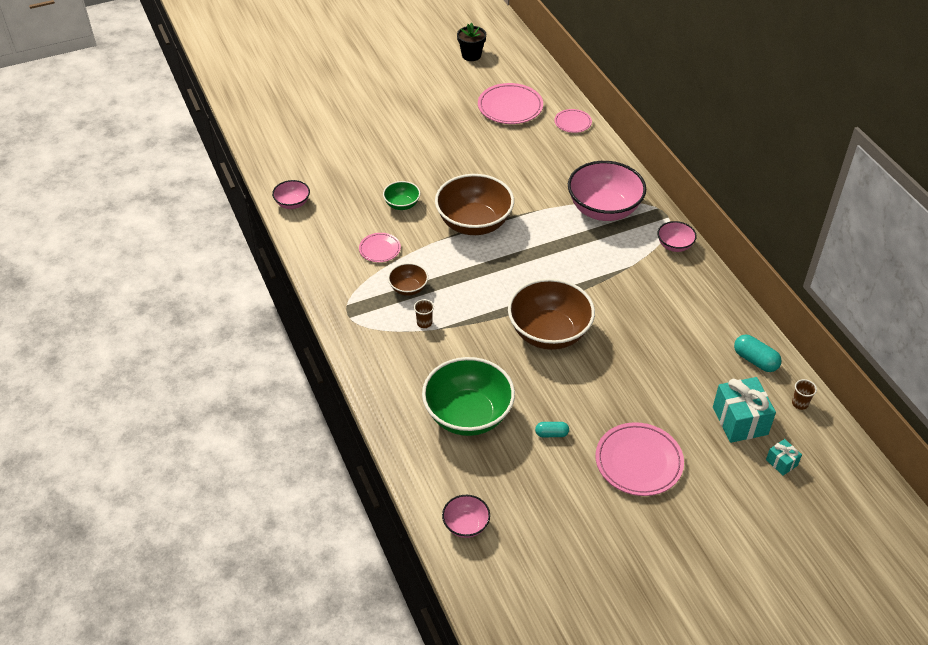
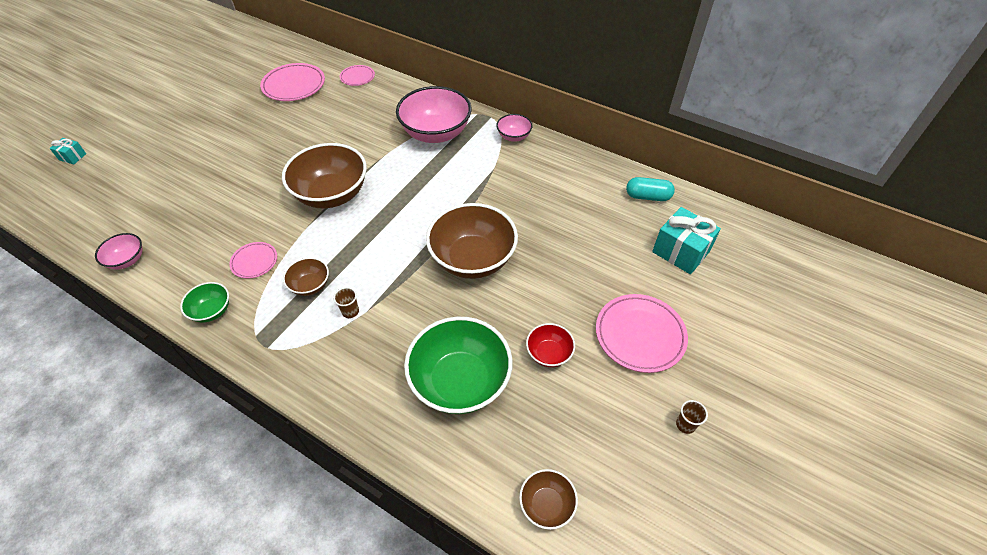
camera: 35 degrees left, 5 degrees up
green bowl [383,181,420,210] -> green bowl moved to [180,282,229,322]
pink bowl [442,495,490,538] -> brown bowl [519,469,578,530]
black flower pot [457,23,486,61] -> none
turquoise capsule [535,422,569,437] -> red bowl [526,323,575,367]
turquoise gift [766,439,802,476] -> turquoise gift moved to [49,138,86,165]
brown cup [792,379,817,410] -> brown cup moved to [676,400,708,434]

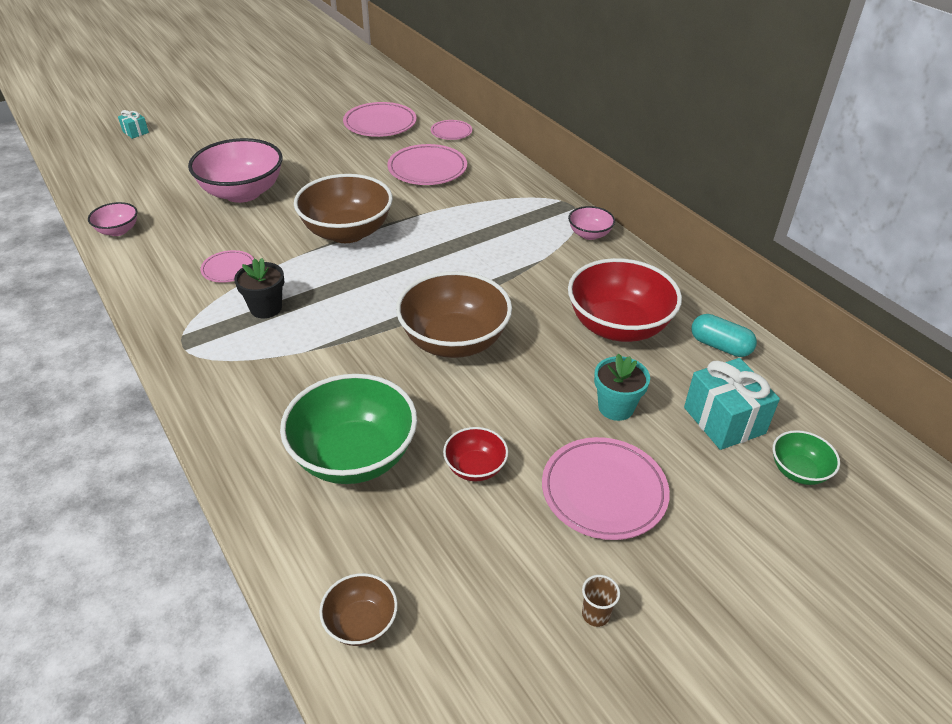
camera: 25 degrees right, 10 degrees down
green bowl [180,282,229,322] -> green bowl moved to [773,430,840,485]
brown bowl [283,257,329,296] -> black flower pot [234,258,284,318]
brown cup [333,287,359,318] -> none
pink bowl [396,86,472,143] -> pink bowl moved to [188,138,283,203]
none -> pink plate [387,144,467,185]
none -> red bowl [568,258,682,342]
none -> turquoise flower pot [594,353,650,421]

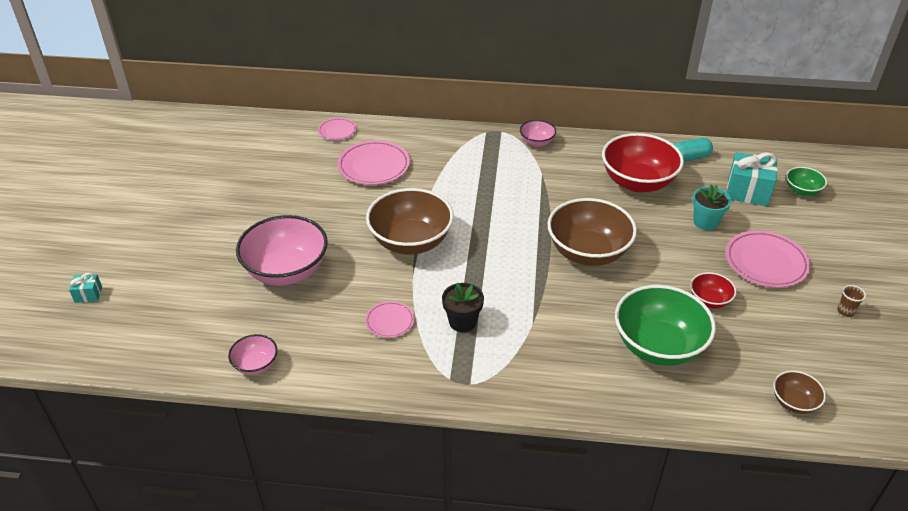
camera: 50 degrees left, 0 degrees up
pink plate [343,102,417,137] -> none

